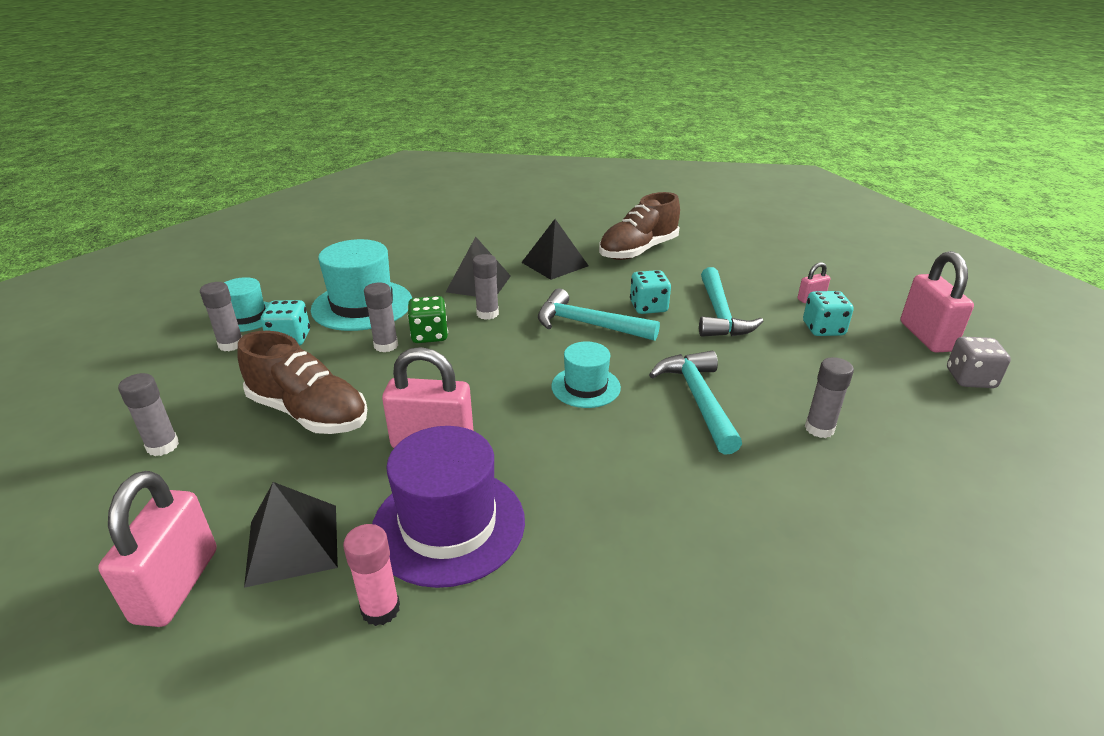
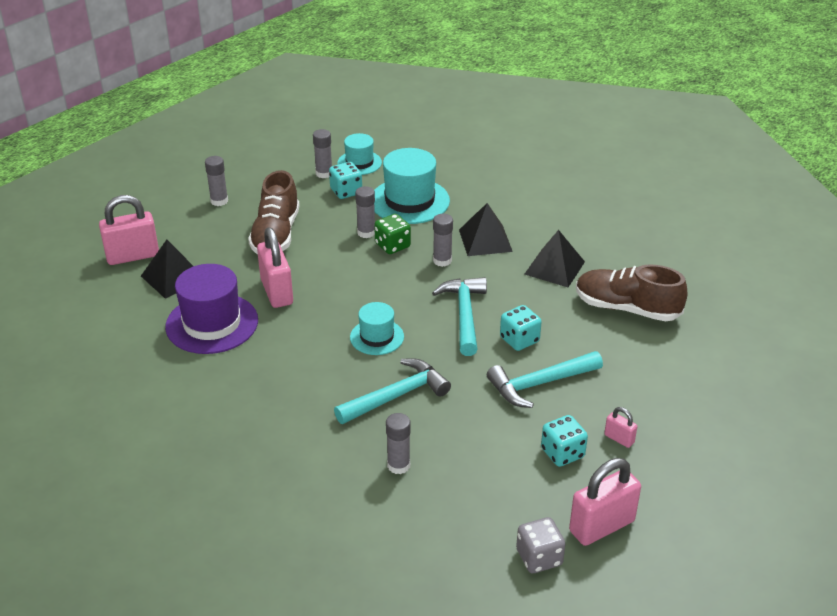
camera: 65 degrees right, 5 degrees up
pink glue stick [343,524,400,626] -> none

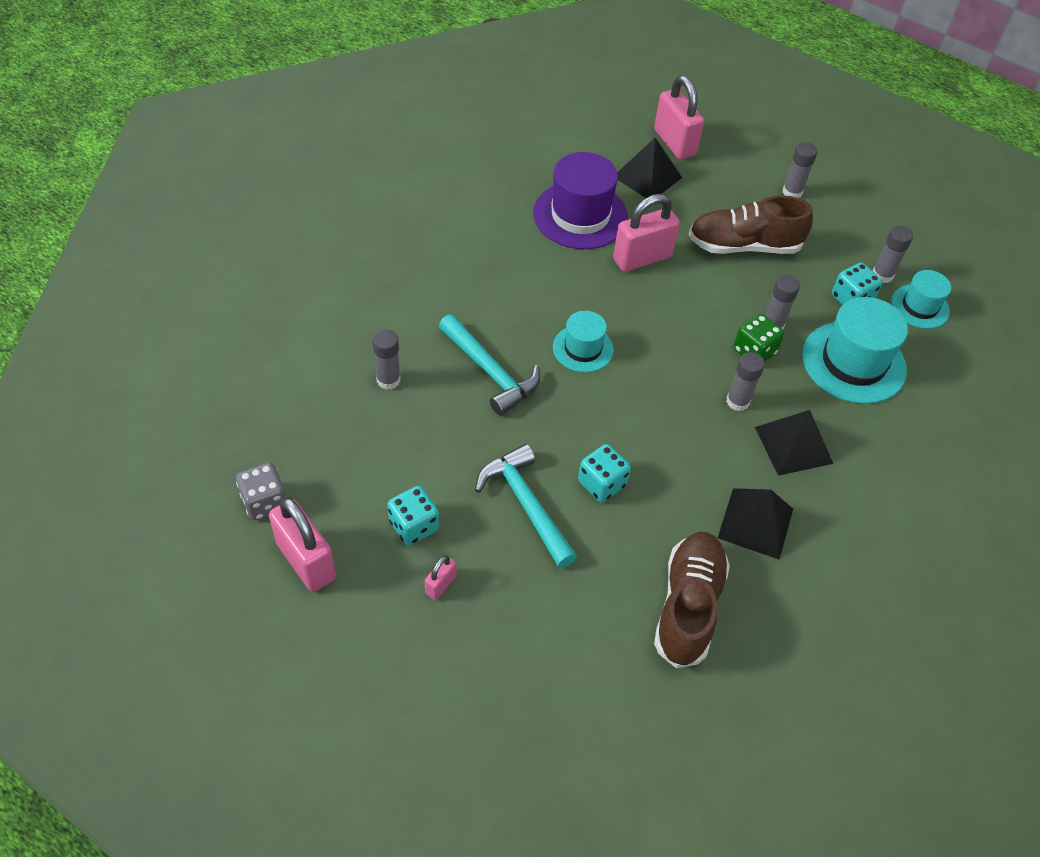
camera: 80 degrees right, 15 degrees up
turquoise hammer [432,277,487,356] -> none

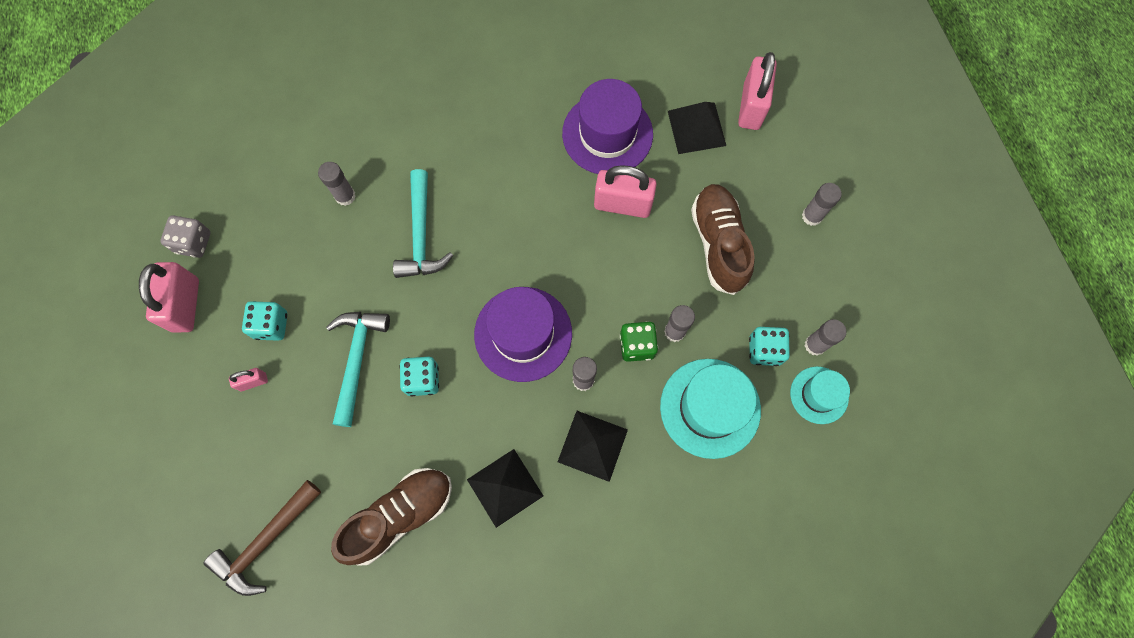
camera: 40 degrees right, 20 degrees up
turquoise hat [553,311,614,373] -> none
brown shoe [689,195,813,254] -> brown shoe turned 45 degrees clockwise [691,184,754,295]
none -> brown hammer [203,480,321,596]
none -> purple hat [474,287,572,382]

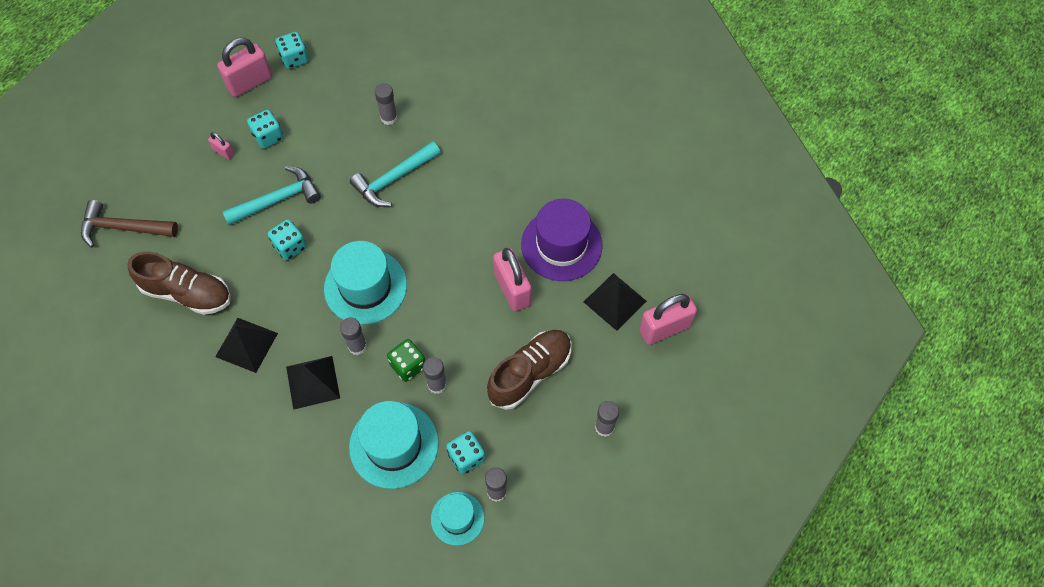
camera: 55 degrees right, 10 degrees down
grey dice [160,215,210,258] -> turquoise dice [276,32,309,69]
purple hat [474,287,572,382] -> turquoise hat [324,241,407,325]

